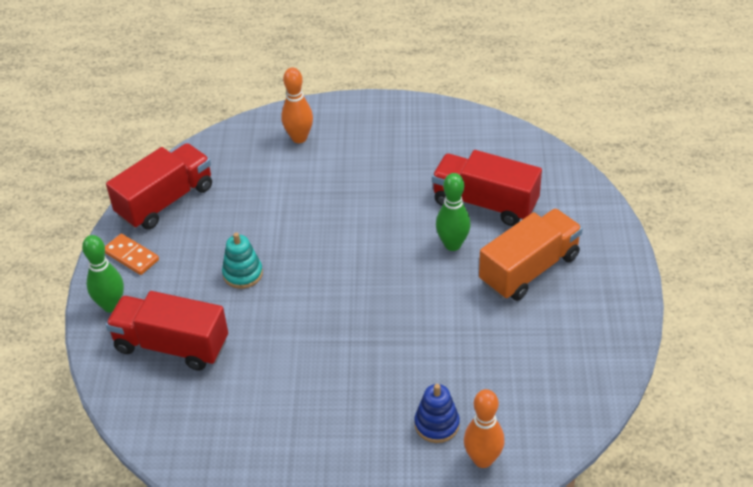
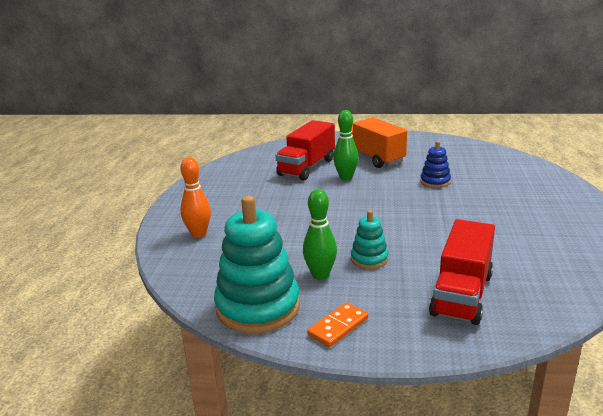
camera: 85 degrees left, 20 degrees down
green bowling pin [82,235,124,313] -> green bowling pin moved to [303,189,337,280]
red truck [106,143,212,230] -> turquoise stacking toy [214,196,300,333]
blue stacking toy [414,384,460,443] -> blue stacking toy moved to [420,141,451,188]
orange bowling pin [464,389,505,468] -> none

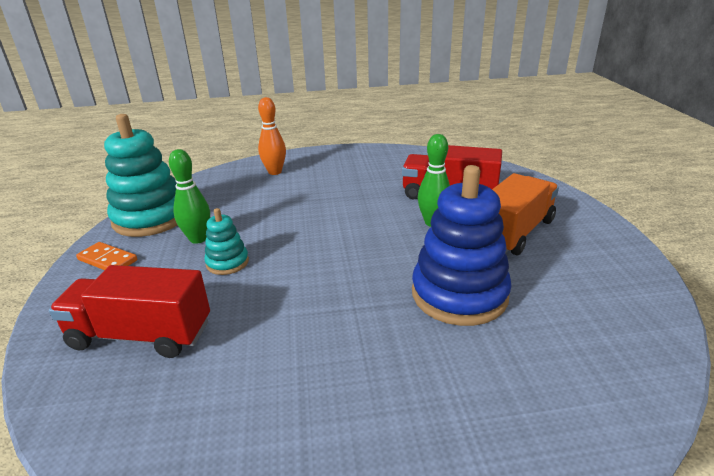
camera: 75 degrees right, 5 degrees up
blue stacking toy [420,141,451,188] -> blue stacking toy [412,165,512,326], size x2.01

